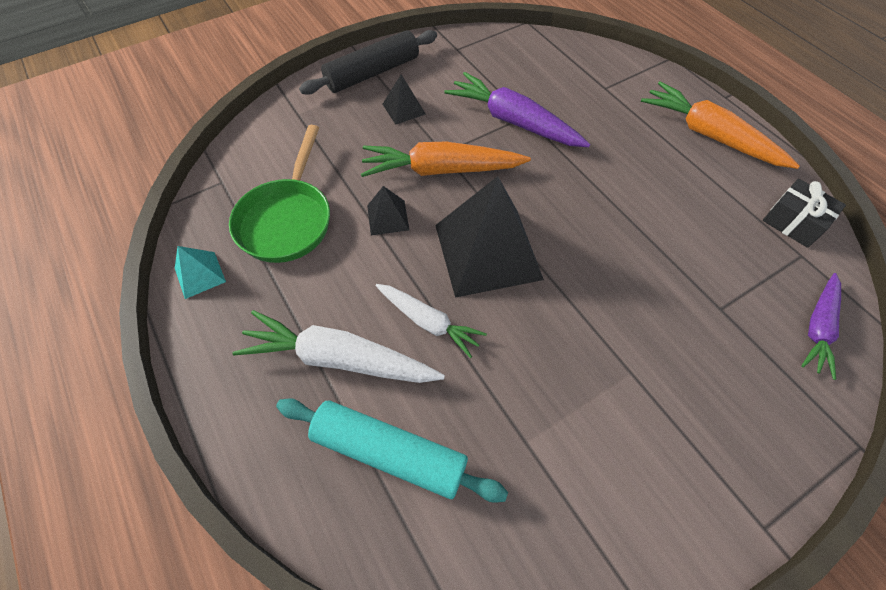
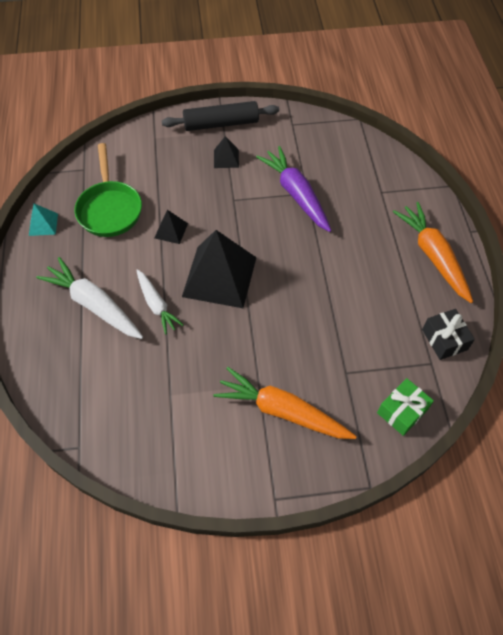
camera: 25 degrees right, 0 degrees up
green pan [229,125,330,263] -> green pan turned 45 degrees counterclockwise [74,143,142,237]
turquoise rolling pin [276,398,508,503] -> none
orange carrot [361,142,531,177] -> orange carrot moved to [213,367,357,439]
purple carrot [801,273,841,380] -> green gift [377,378,434,436]

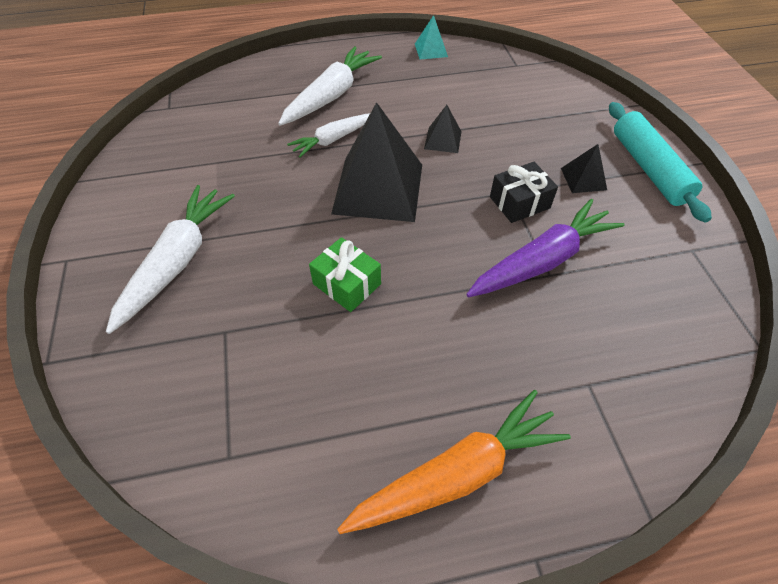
camera: 85 degrees right, 5 degrees down
green pan [74,143,142,237] -> none
black rolling pin [162,101,279,131] -> turquoise rolling pin [609,102,712,223]
orange carrot [213,367,357,439] -> white carrot [106,185,235,334]
green gift [377,378,434,436] -> green gift moved to [309,237,381,312]
black gift [422,309,475,360] -> black gift moved to [490,162,558,223]

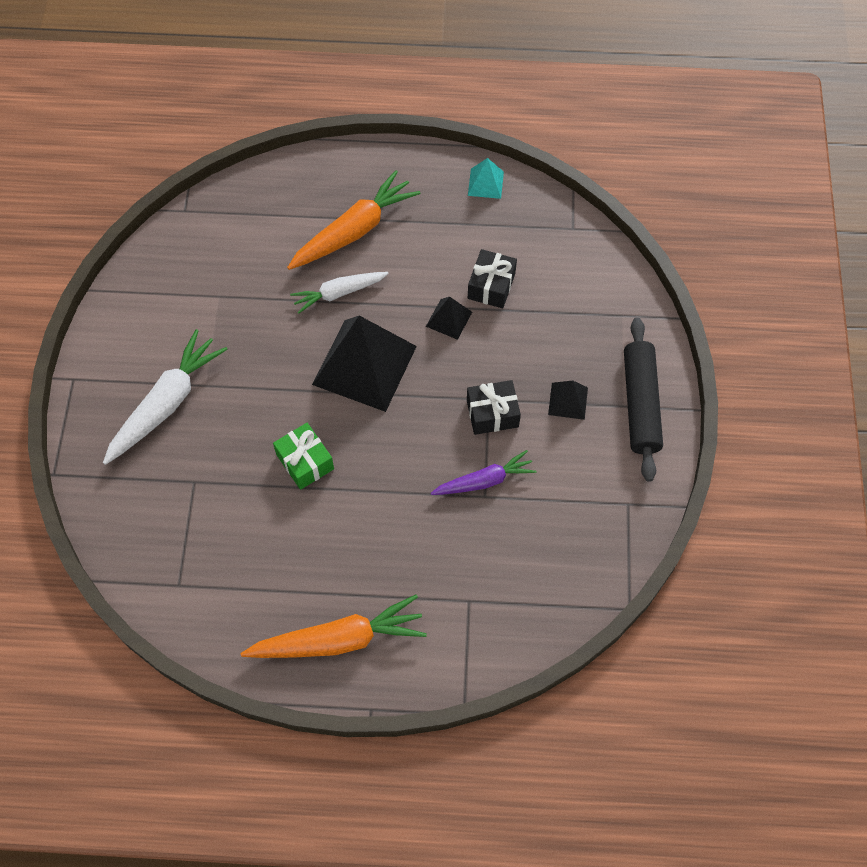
camera: 15 degrees right, 10 degrees up
white carrot [278,46,382,126] -> orange carrot [287,170,420,270]
purple carrot [466,199,625,297] -> purple carrot [430,450,537,495], size x0.62
turquoise rolling pin [609,102,712,223] -> black rolling pin [624,317,663,482]
none -> black gift [468,249,517,308]

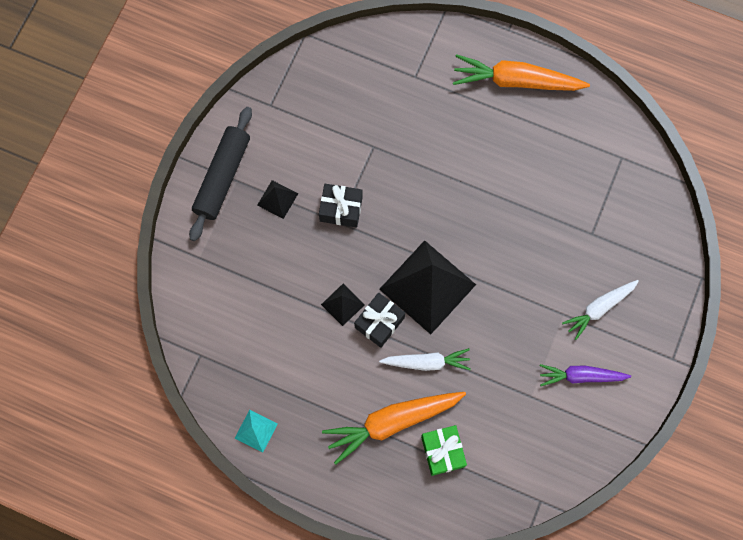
camera: 160 degrees left, 10 degrees up
white carrot [103,329,228,465] -> white carrot [562,280,639,340], size x0.62
green gift [273,423,334,490] -> green gift moved to [421,425,467,476]
purple carrot [430,450,537,495] -> purple carrot moved to [540,364,631,386]
black gift [468,249,517,308] -> black gift moved to [354,292,405,348]

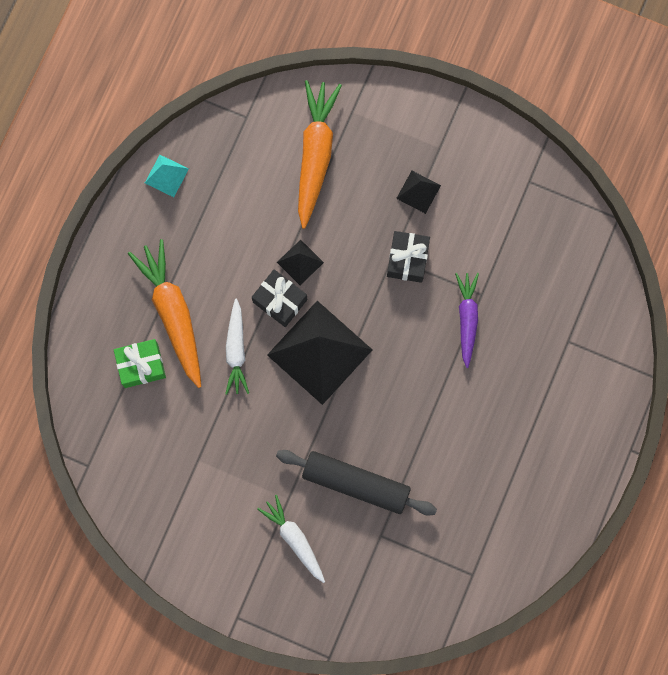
camera: 90 degrees right, 5 degrees up
black rolling pin [189,107,252,241] -> black rolling pin moved to [276,450,437,516]
orange carrot [453,54,590,91] -> orange carrot moved to [298,80,342,229]
purple carrot [540,364,631,386] -> purple carrot moved to [455,273,479,368]

